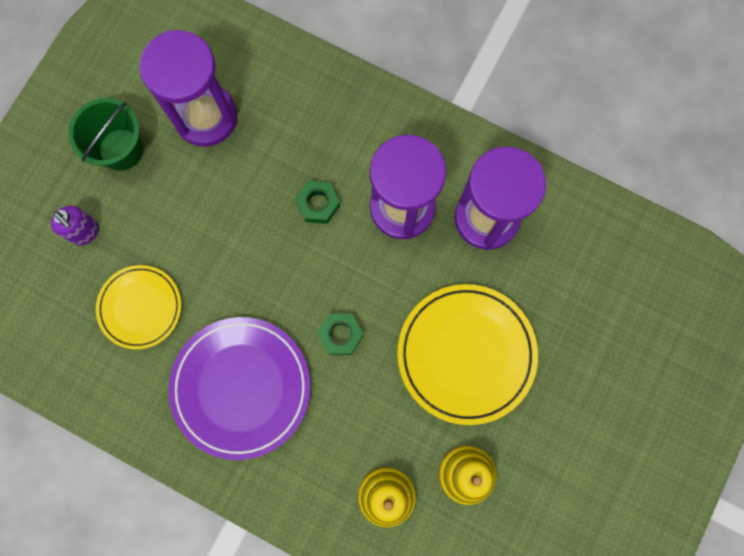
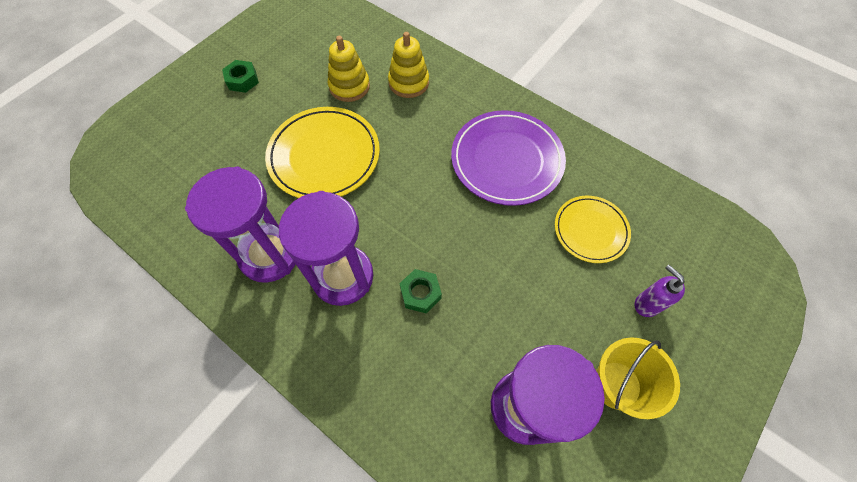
camera: 170 degrees left, 15 degrees down
green bucket [68,98,143,171] -> yellow bucket [596,338,680,419]
green nut [317,313,363,355] -> green nut moved to [222,60,259,93]

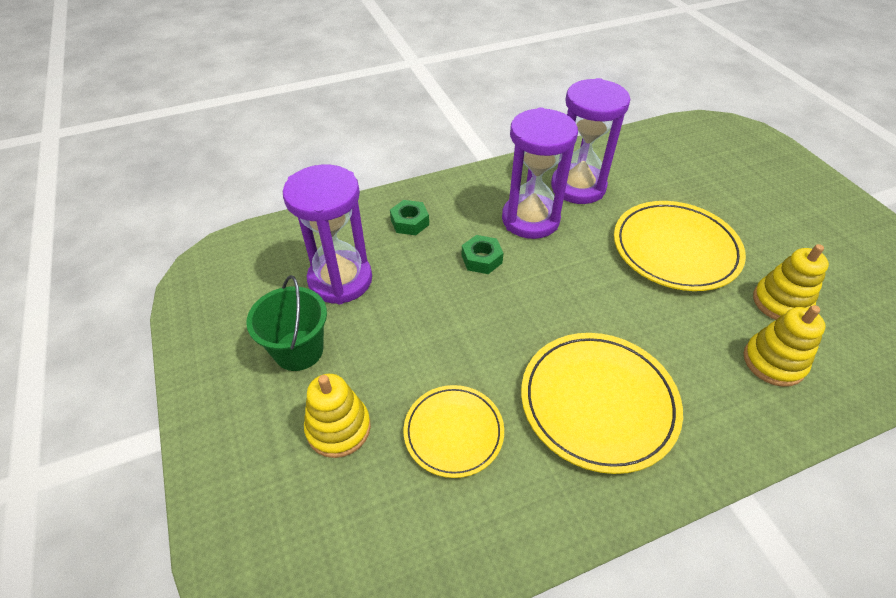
camera: 120 degrees right, 15 degrees down
green nut [222,60,259,93] -> green nut moved to [390,200,429,235]
purple plate [451,110,566,206] -> yellow plate [521,333,683,474]
yellow bucket [596,338,680,419] -> green bucket [246,275,327,371]
purple soap dispenser [634,265,685,317] -> yellow stacking toy [304,374,371,458]

